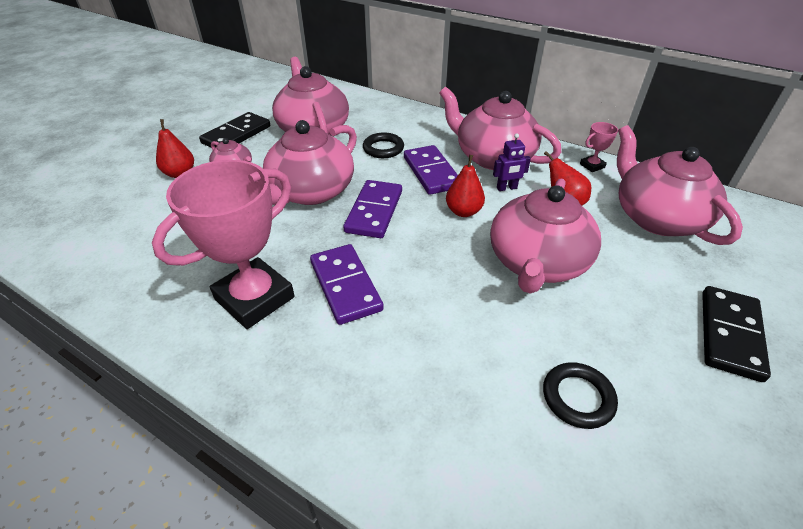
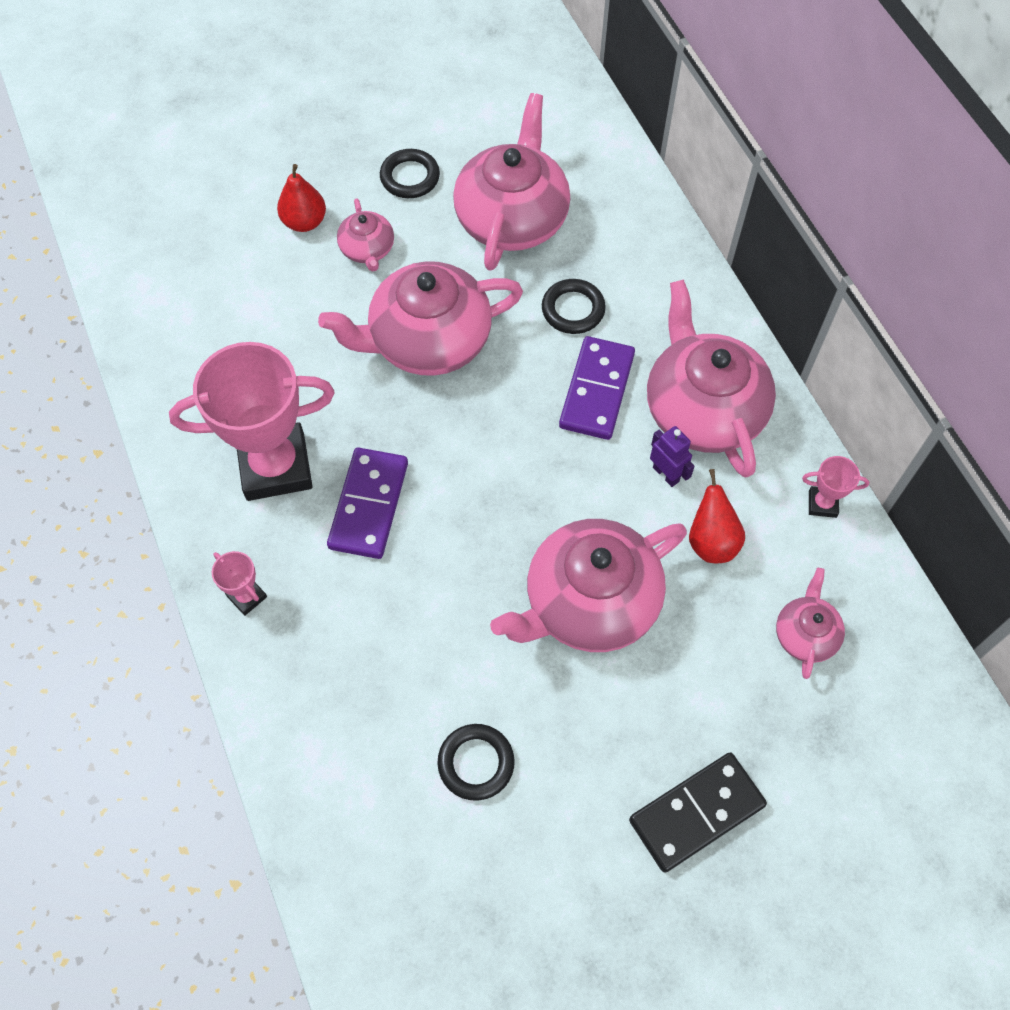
camera: 35 degrees right, 20 degrees up
black domino [199,112,270,148] -> black ring [380,149,440,198]
purple domino [343,180,402,238] -> none
red pear [446,155,485,217] -> none
purple robot [493,133,531,191] -> purple robot turned 150 degrees counterclockwise [650,426,695,487]
pink teapot [617,125,743,245] -> pink teapot [776,568,845,679], size x0.49
none -> pink trophy [212,551,267,615]

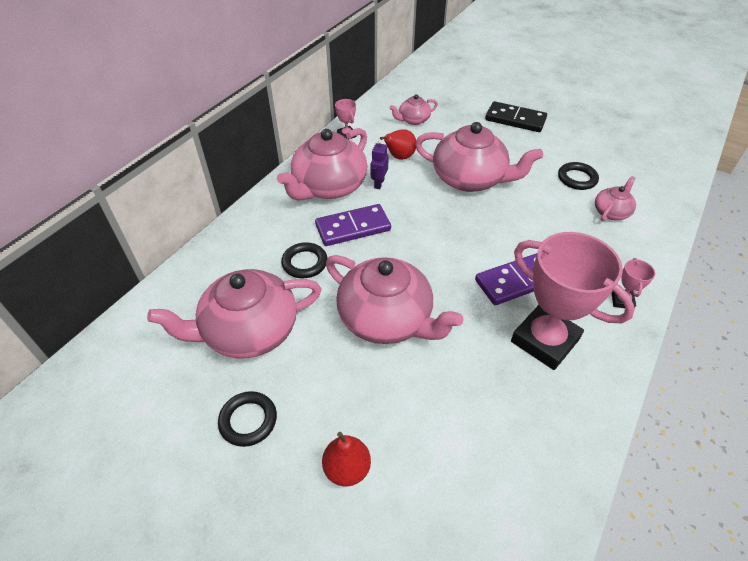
camera: 125 degrees left, 15 degrees down
pink teapot [337,199,394,272] -> pink teapot moved to [595,176,636,221]

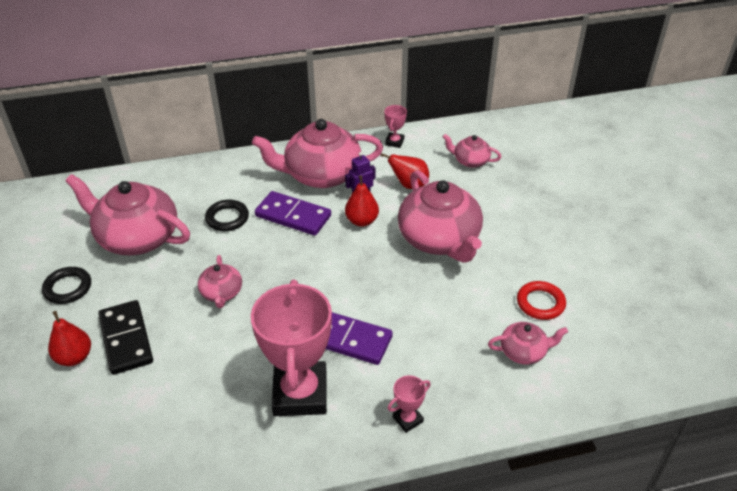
camera: 45 degrees right, 5 degrees down
pink teapot [326,255,464,344] -> pink teapot [198,255,242,308], size x0.49
black domino [485,101,547,132] -> black domino moved to [98,300,153,375]
black ring [558,162,599,190] -> red ring [517,281,566,320]
none -> red pear [345,175,379,227]

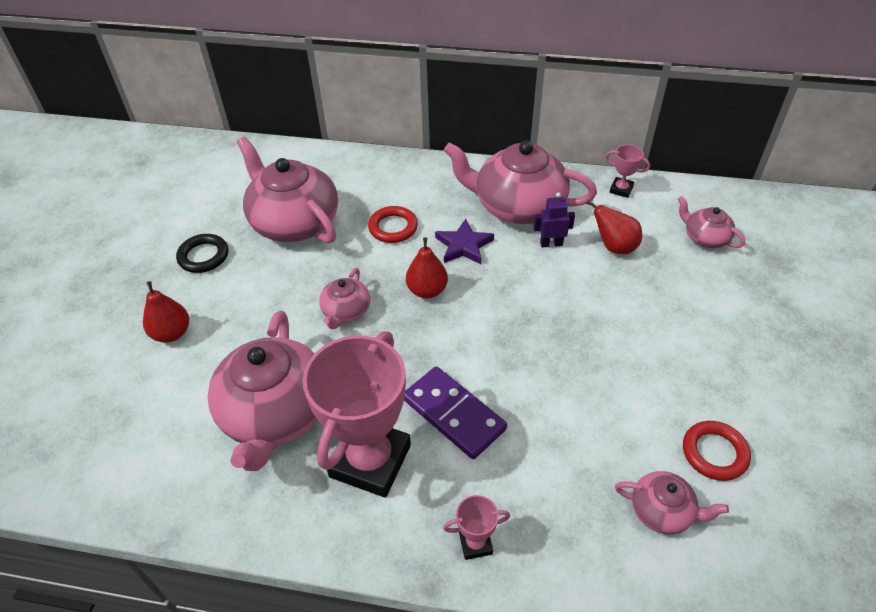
camera: 25 degrees right, 5 degrees up
black domino [98,300,153,375] -> none
black ring [205,199,249,231] -> red ring [368,206,418,243]
purple domino [255,191,331,236] -> purple star [435,219,494,264]
red pear [345,175,379,227] -> red pear moved to [406,238,448,299]
pink trophy [384,105,407,148] -> pink trophy turned 75 degrees clockwise [606,145,650,198]
pink teapot [398,170,483,263] -> pink teapot moved to [208,311,318,471]

